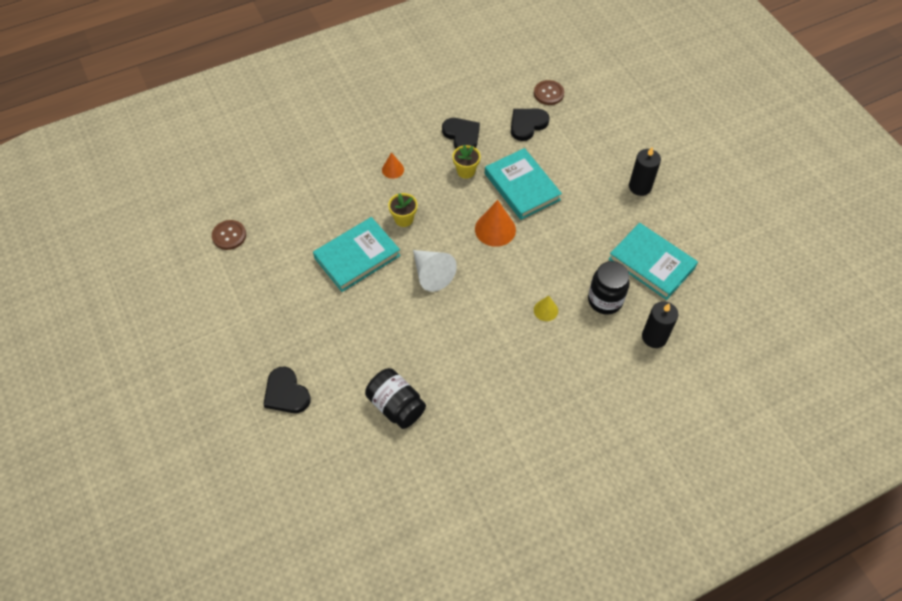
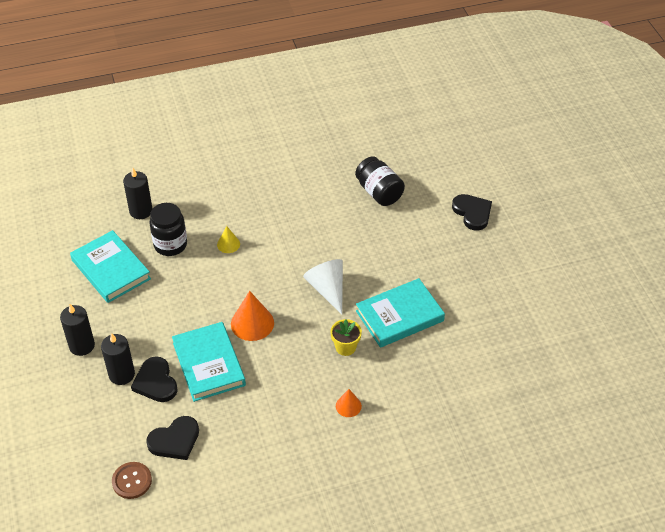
camera: 170 degrees left, 10 degrees down
brown button [212,220,246,250] -> none
black heart [442,118,480,149] -> black heart moved to [131,356,178,402]
yellow flower pot [452,145,481,179] -> none
none -> black candle [101,333,135,385]

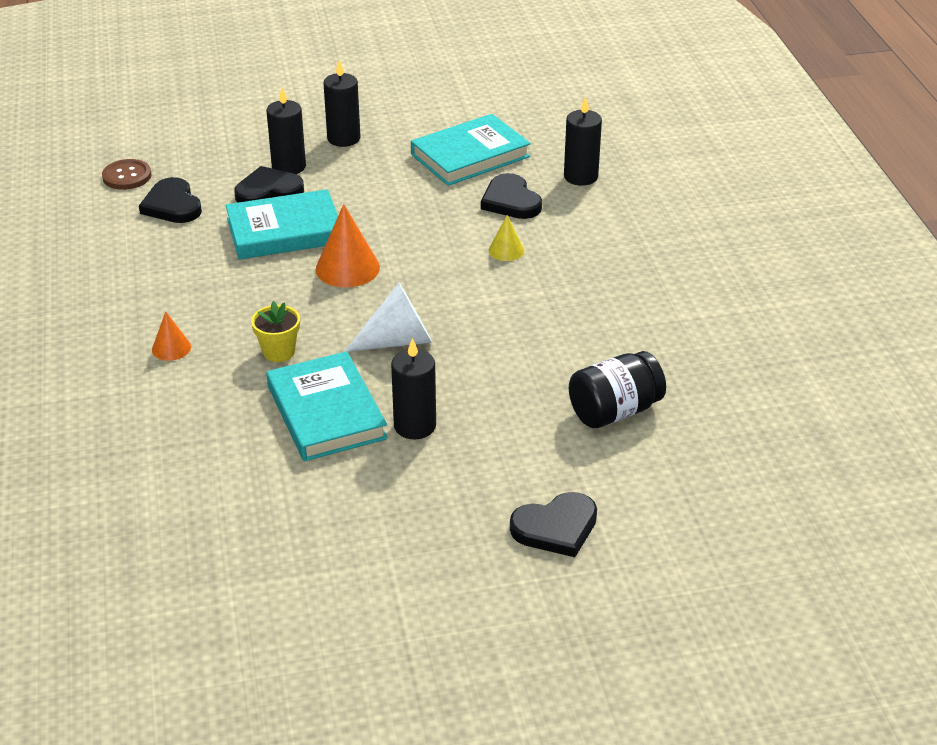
camera: 95 degrees right, 10 degrees down
black jar [149,203,187,256] -> black heart [481,173,542,219]
none -> black candle [391,338,436,439]

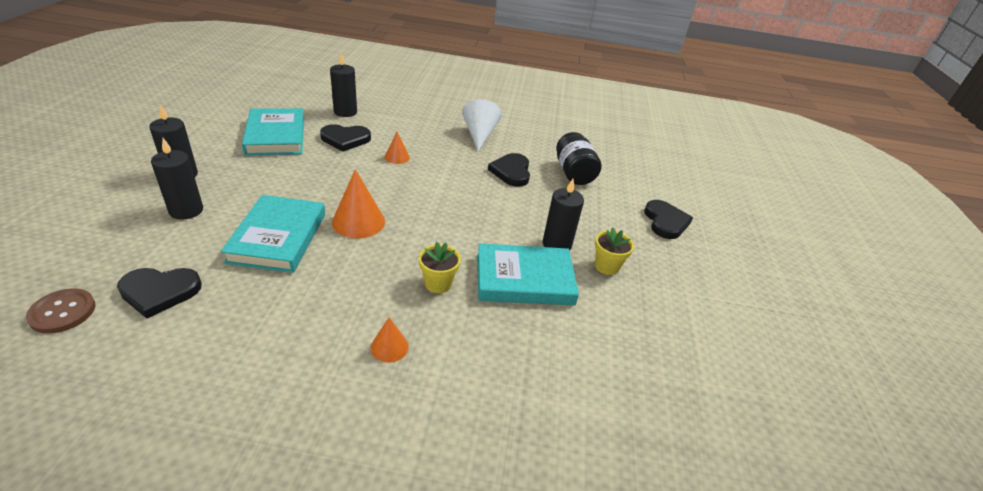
camera: 75 degrees left, 0 degrees up
black heart [234,166,304,203] -> black heart moved to [488,153,530,187]
white cone [344,283,432,352] -> white cone moved to [462,99,502,151]
yellow cone [489,215,524,261] -> orange cone [385,132,410,164]
none -> yellow flower pot [595,228,634,275]

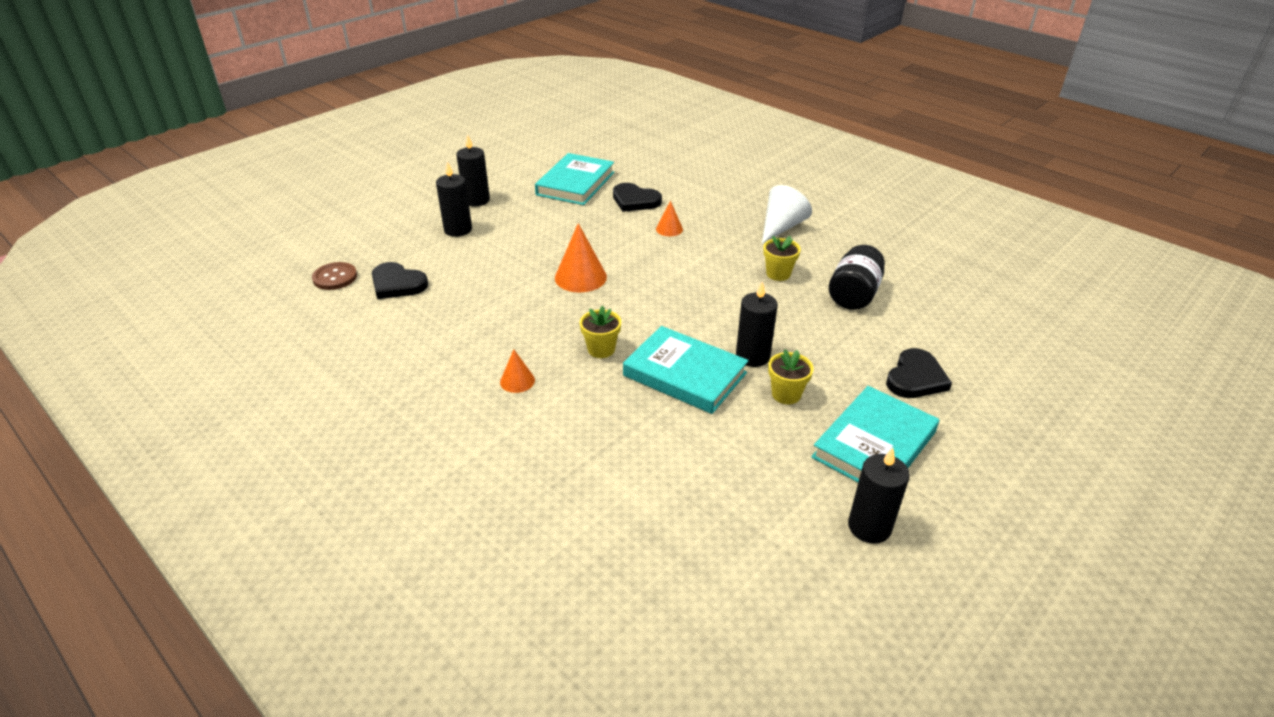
camera: 40 degrees right, 0 degrees up
turquoise book [221,195,325,273] -> turquoise book moved to [811,386,939,482]
black candle [330,53,357,117] -> black candle moved to [848,448,910,544]
black heart [488,153,530,187] -> yellow flower pot [763,236,801,281]

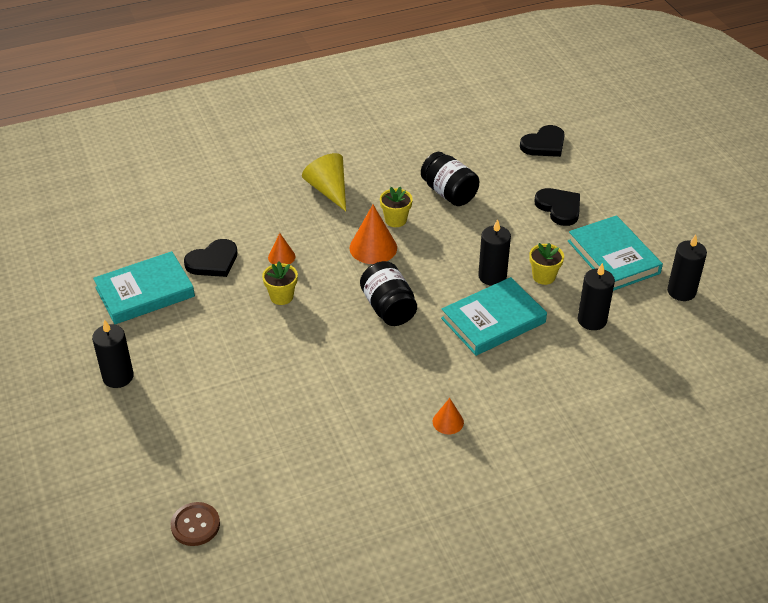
camera: 65 degrees left, 5 degrees up
black heart [372,262,428,299] -> black heart moved to [520,125,565,157]
black candle [436,162,472,237] -> black candle moved to [578,263,615,330]
turquoise book [535,153,614,205] -> turquoise book turned 75 degrees counterclockwise [93,251,195,324]
orange cone [555,223,607,292] -> orange cone moved to [350,205,397,264]
yellow flower pot [580,306,621,358] -> yellow flower pot moved to [262,262,298,305]
white cone [762,185,812,244] -> yellow cone [302,153,346,211]
none -> black jar [360,261,417,326]

